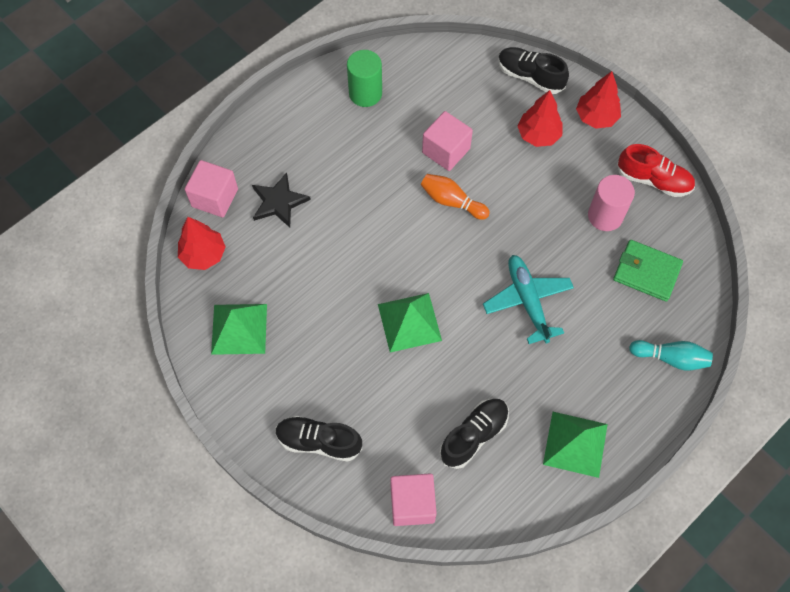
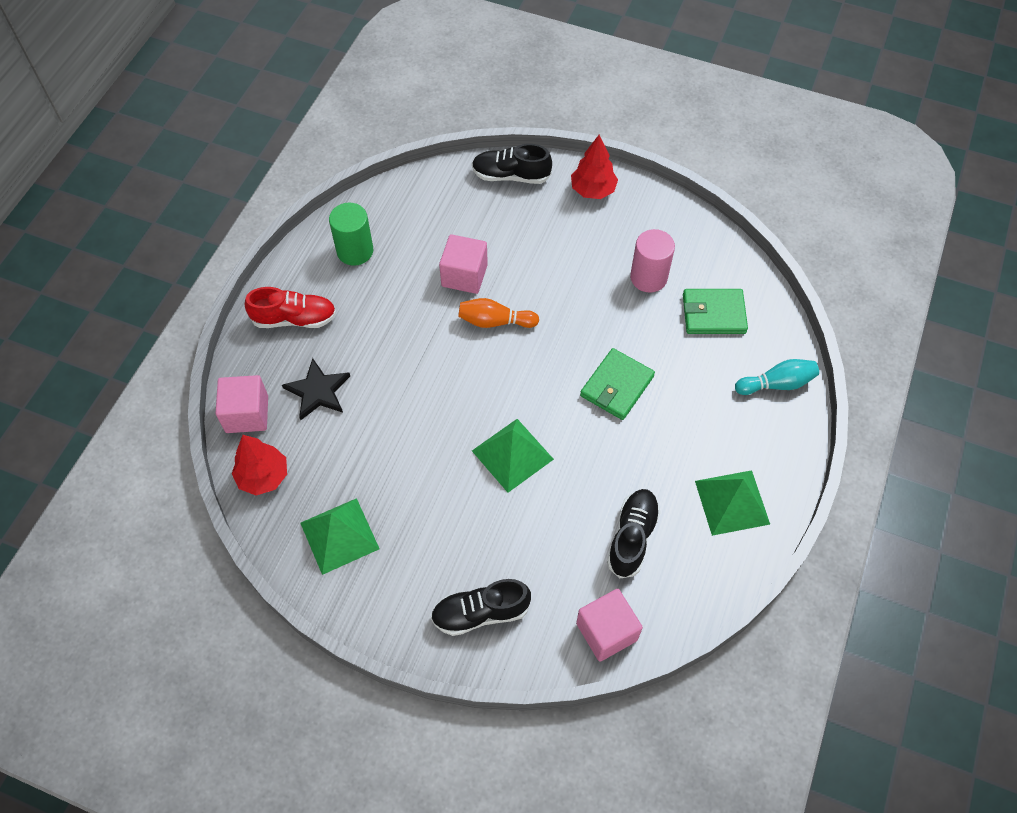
camera: 25 degrees left, 5 degrees down
turquoise plane [483,255,574,344] -> green wallet [580,348,655,420]
red tree [518,90,563,147] -> none
red shoe [617,144,695,197] -> red shoe moved to [245,287,336,328]

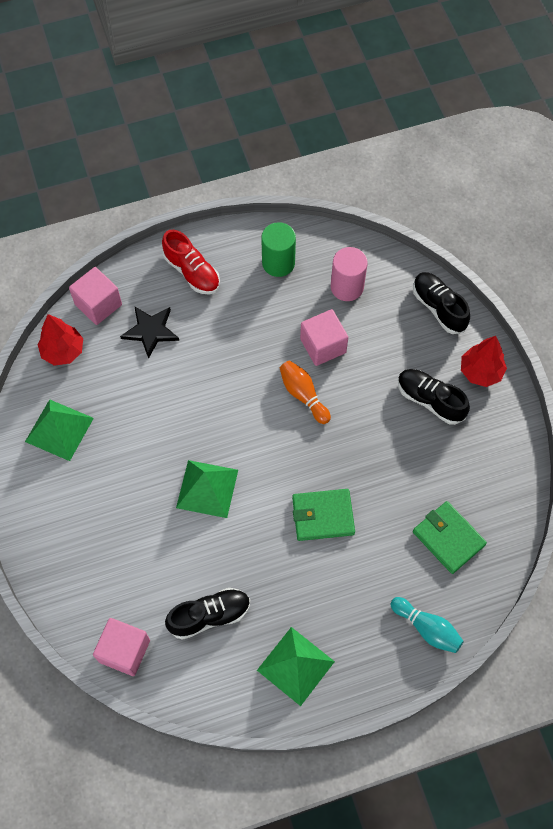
camera: 50 degrees right, 5 degrees up
black shoe [431,579,531,636] -> black shoe moved to [398,369,470,425]
pink cylinder [630,229,675,293] -> pink cylinder moved to [331,247,368,301]

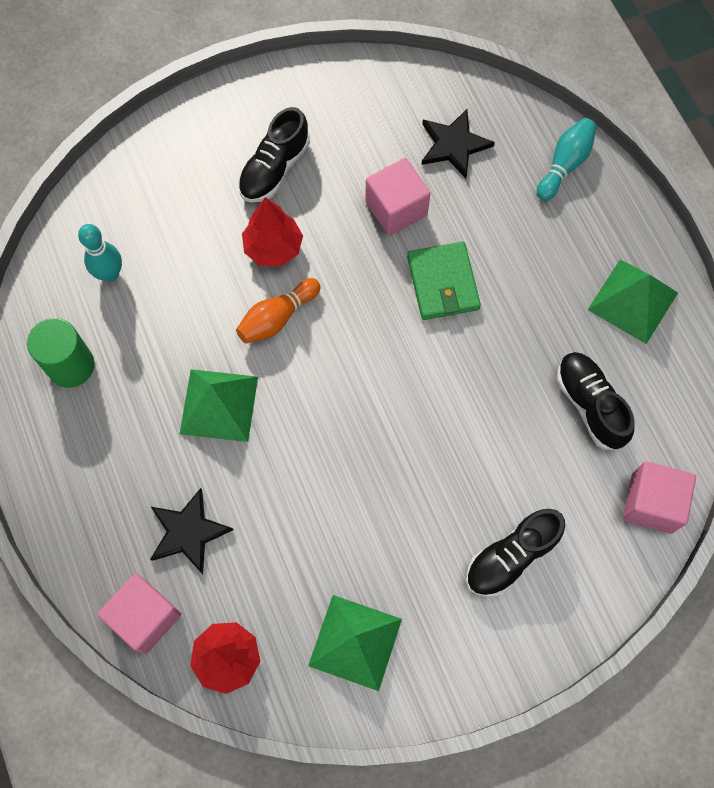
camera: 95 degrees left, 5 degrees up
red shoe [162,230,220,295] -> none
green pyramid [176,460,238,518] -> green pyramid moved to [180,369,258,442]
pink cube [300,309,348,366] -> pink cube moved to [365,158,431,236]
pink cylinder [331,247,368,301] -> turquoise bowling pin [78,224,122,282]
black shoe [413,272,470,334] -> black shoe moved to [466,509,565,597]
green wallet [413,501,487,574] -> black star [421,109,495,178]
red tree [461,336,507,387] -> red tree moved to [242,197,303,267]

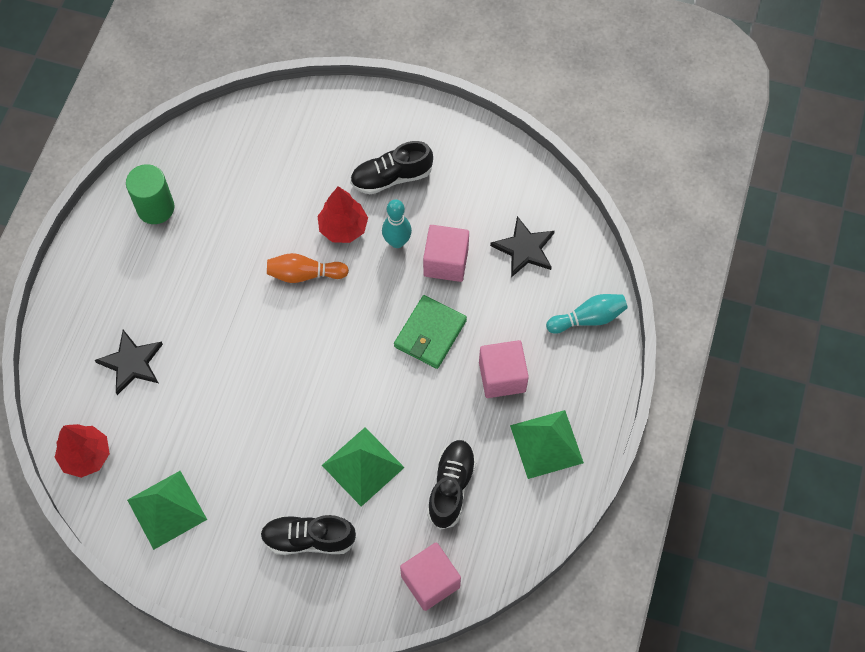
camera: 40 degrees right, 5 degrees down
turquoise bowling pin [78,224,122,282] -> turquoise bowling pin moved to [382,199,412,248]
pink cube [97,574,181,654] -> pink cube moved to [479,340,529,398]
green pyramid [180,369,258,442] -> green pyramid moved to [322,427,405,507]

